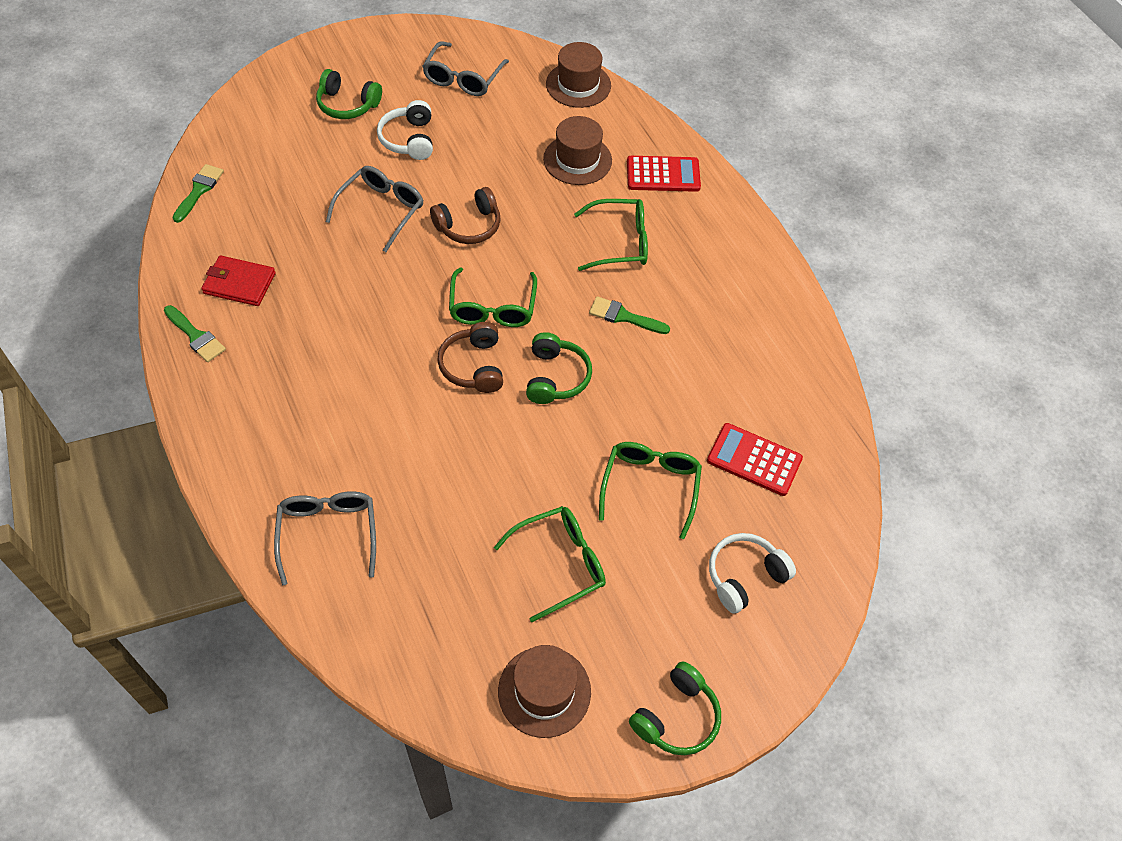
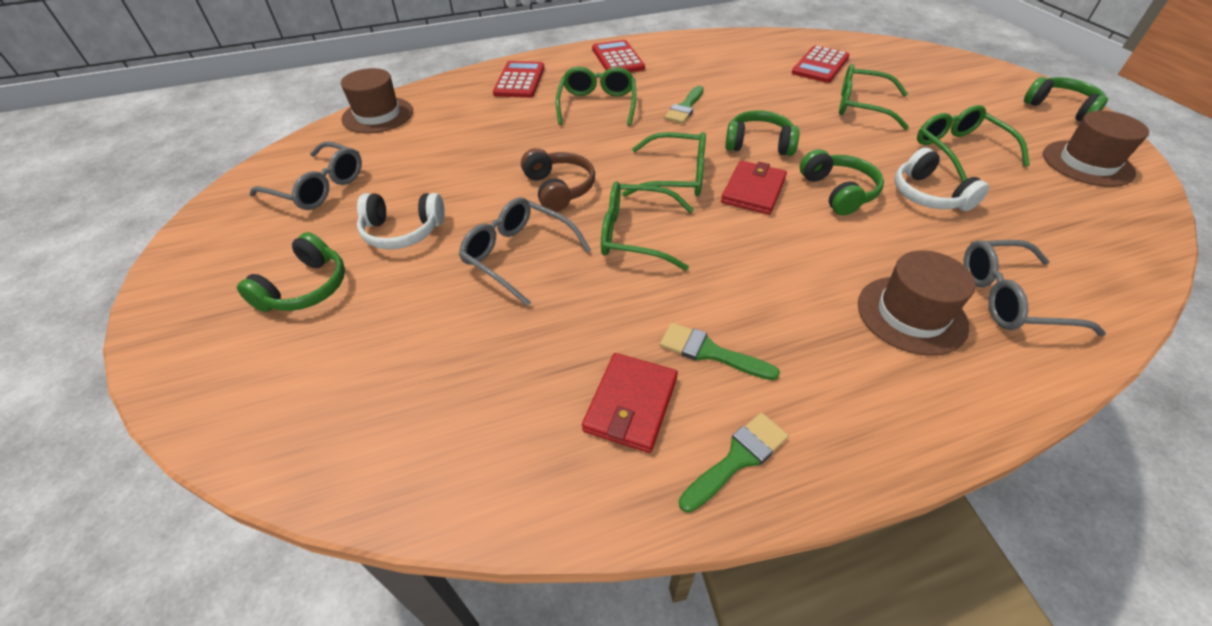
camera: 80 degrees left, 10 degrees down
green brush [172,164,224,223] -> green brush moved to [660,323,780,381]
brown headphones [437,322,503,393] -> red wallet [721,161,787,215]
brown hat [543,116,612,185] -> brown hat moved to [858,250,976,356]
white headphones [709,533,796,614] -> white headphones moved to [894,148,989,211]
none -> red calculator [592,40,645,72]
none -> green glasses [601,181,694,271]
none -> green headphones [800,149,884,216]

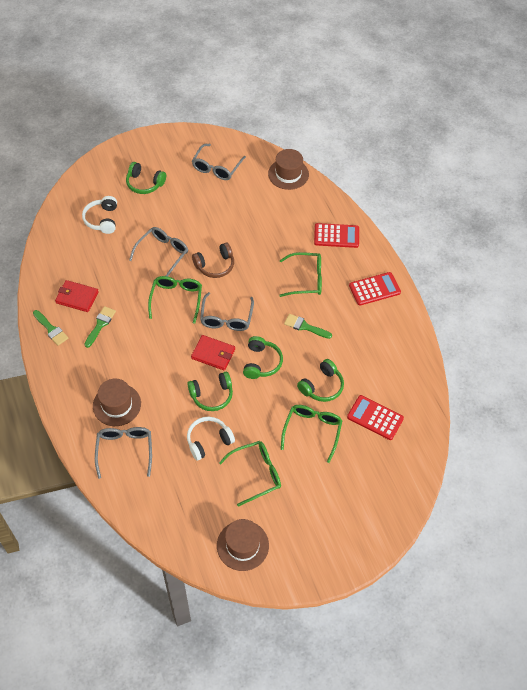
camera: 85 degrees right, 10 degrees up
white headphones [357,193,445,249] -> white headphones moved to [82,196,117,234]
green glasses [622,132,706,197] -> grey glasses [200,292,254,331]
green headphones [1024,77,1108,121] -> green headphones moved to [297,359,344,402]

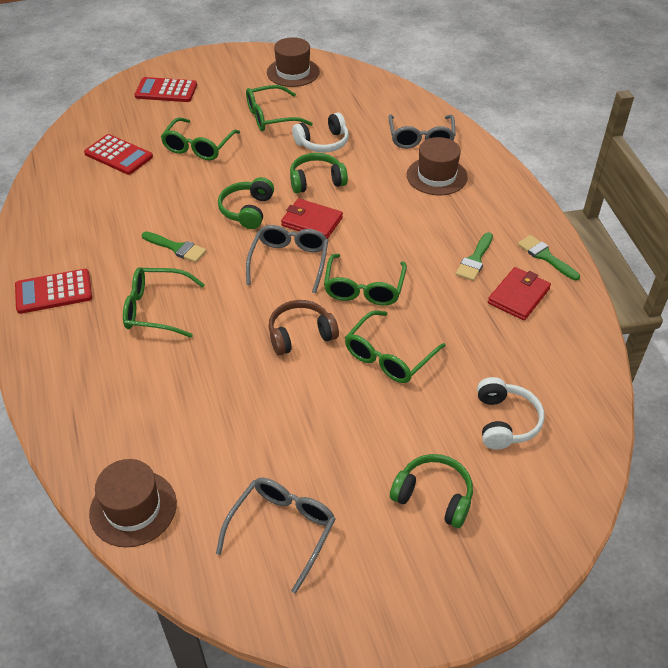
camera: 175 degrees left, 10 degrees down
red wallet [55,280,99,312] -> red wallet turned 75 degrees counterclockwise [488,267,551,321]
grey glasses [129,227,188,276] -> green glasses [345,310,446,383]
green headphones [297,359,344,402] -> none
red calculator [314,223,359,248] -> red calculator moved to [134,77,197,102]

